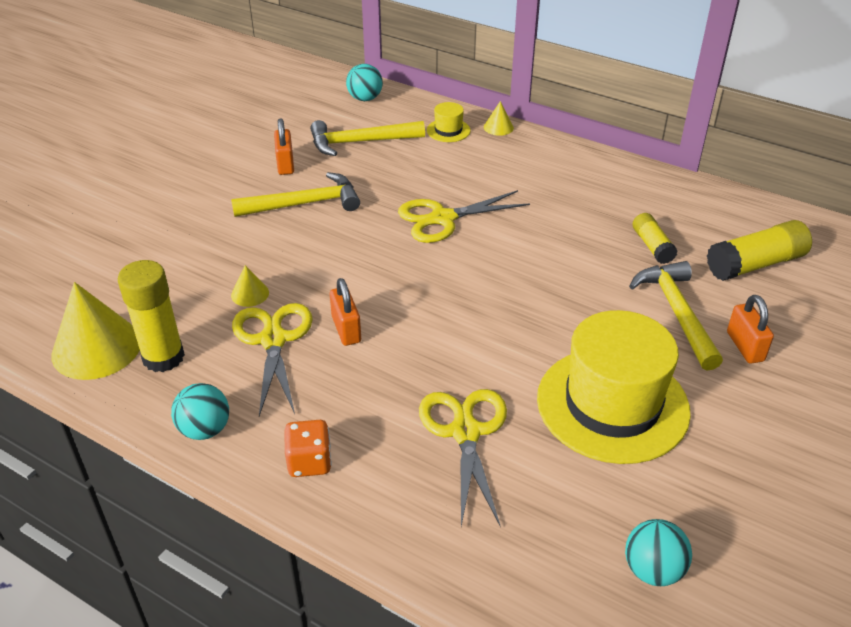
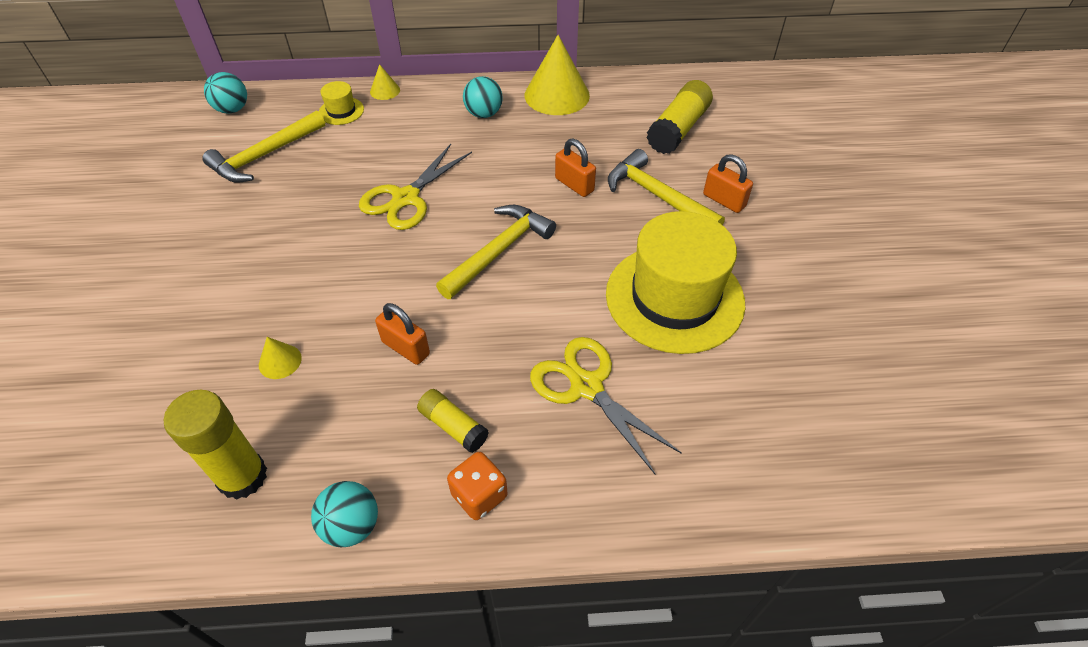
camera: 35 degrees left, 10 degrees up
yellow cone [51,282,140,380] -> yellow cone moved to [525,35,590,115]
yellow hammer [231,172,360,217] -> yellow hammer moved to [436,205,556,299]
yellow scissors [232,303,313,416] -> none
orange padlock [274,118,294,175] -> orange padlock moved to [555,139,596,197]
turquoise ball [625,519,692,586] -> turquoise ball moved to [463,76,503,118]
yellow glue stick [632,213,678,264] -> yellow glue stick moved to [417,389,489,453]

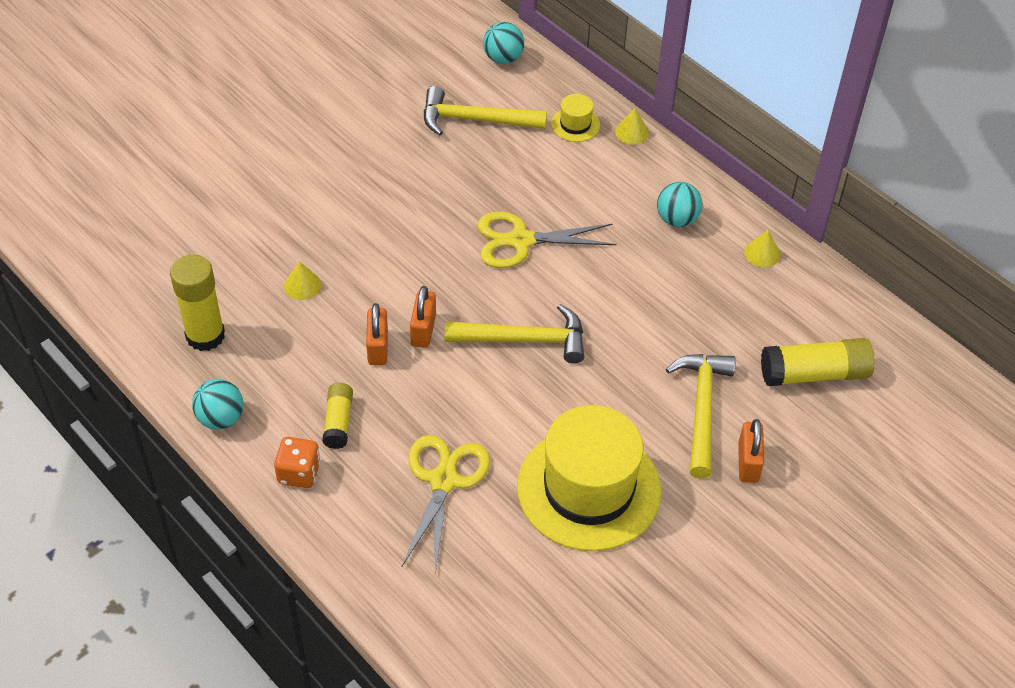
camera: 50 degrees right, 0 degrees up
yellow cone [525,35,590,115] -> yellow cone [744,230,780,268], size x0.46
orange padlock [555,139,596,197] -> orange padlock moved to [410,286,436,348]

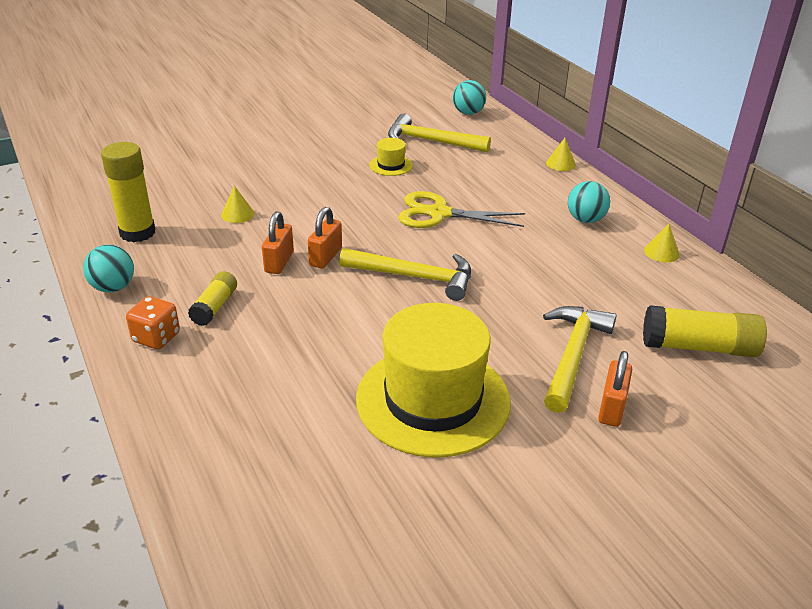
camera: 15 degrees right, 15 degrees down
yellow scissors [402,435,490,575] -> none
yellow hat [551,94,600,142] -> yellow hat moved to [370,138,413,176]

